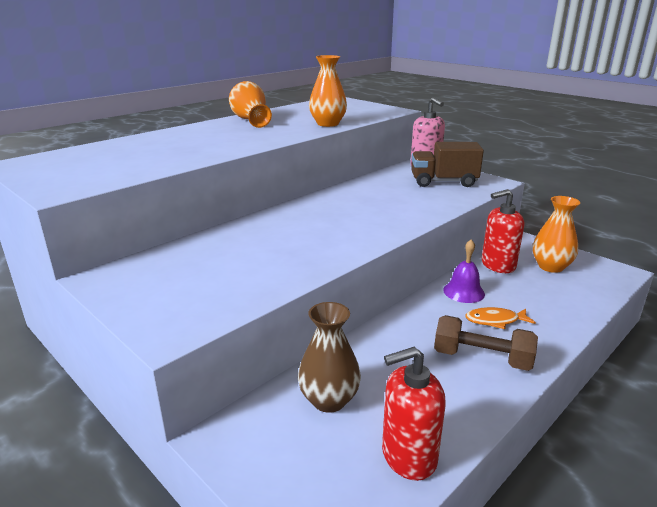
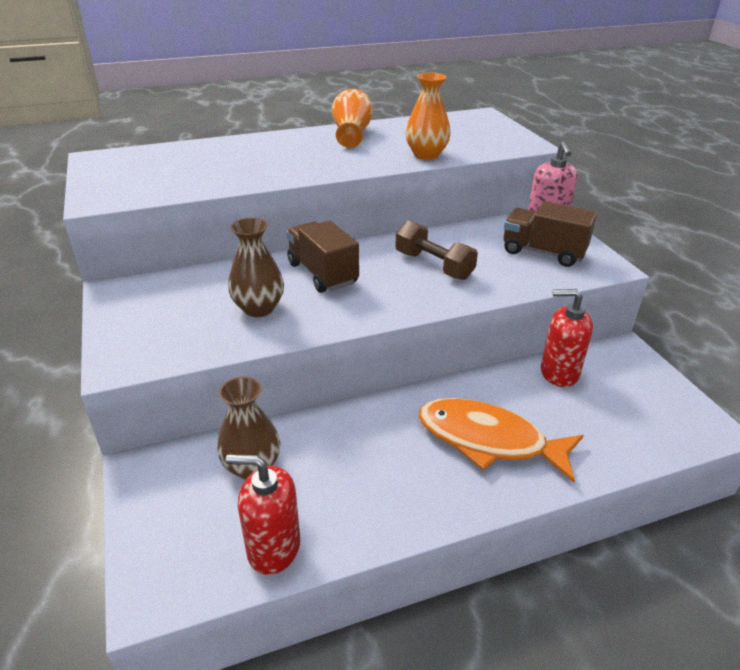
camera: 25 degrees right, 10 degrees up
brown dumbbell [434,315,538,371] -> brown dumbbell moved to [395,221,478,280]
purple bell [443,239,485,303] -> none
orange fish [465,307,536,329] -> orange fish [419,398,583,482], size x2.09
orange vase [532,196,580,273] -> none
none -> brown vase [228,218,284,317]
none -> brown truck [287,220,359,293]

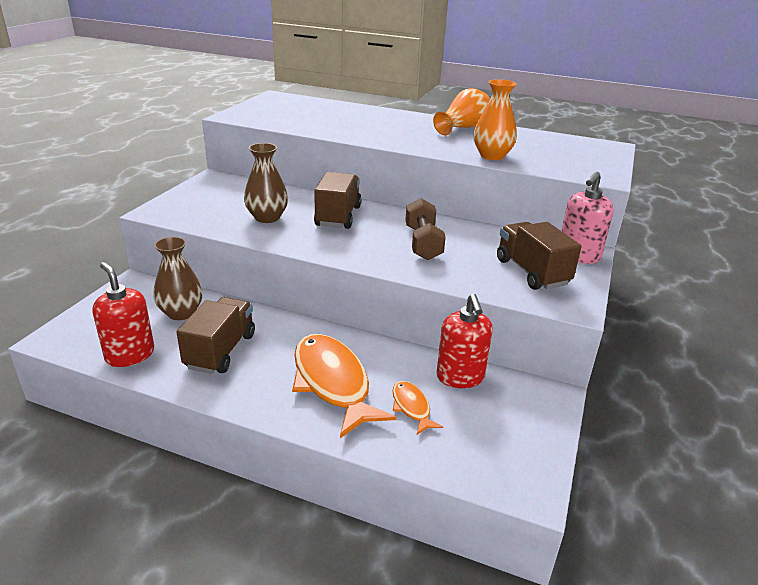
camera: 40 degrees right, 5 degrees down
red soap dispenser [541,289,593,387] -> red soap dispenser turned 150 degrees counterclockwise [437,294,493,388]
none -> brown truck [176,297,255,374]
none -> orange fish [392,381,443,435]

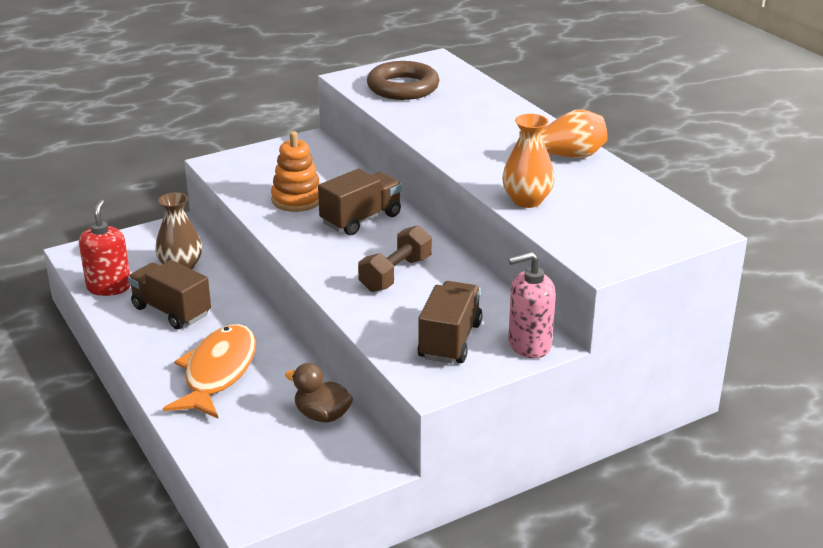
camera: 40 degrees right, 0 degrees up
brown truck [176,297,255,374] -> brown truck turned 105 degrees counterclockwise [128,260,211,329]
brown vase [244,143,288,223] -> orange stacking toy [271,131,320,212]
orange fish [392,381,443,435] -> none
red soap dispenser [437,294,493,388] -> brown duck [285,363,353,422]
none -> brown ring [367,61,440,100]

